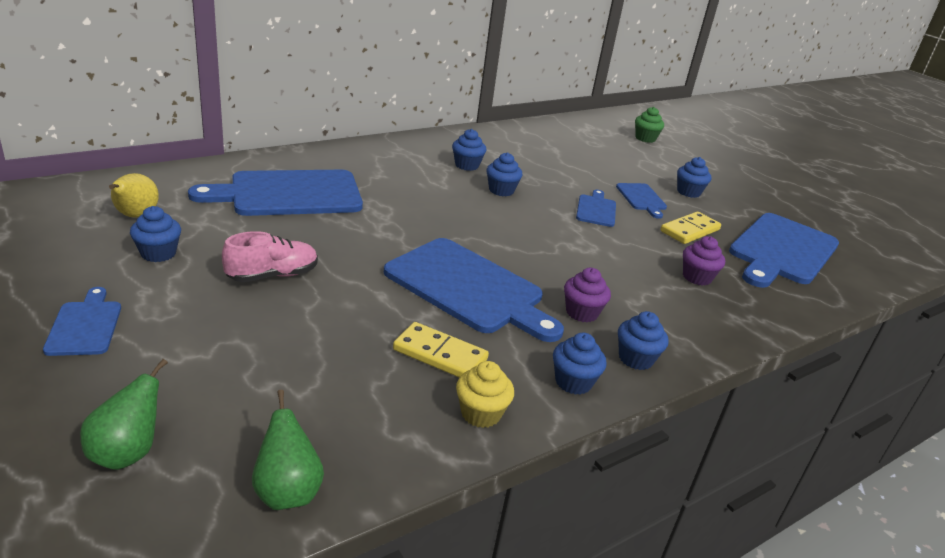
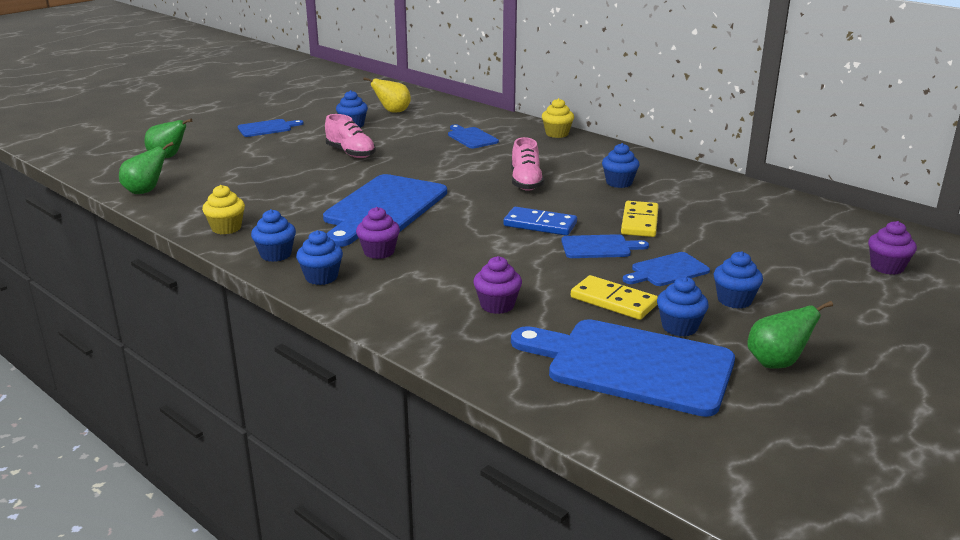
camera: 80 degrees right, 5 degrees down
blue cutting board [188,170,363,216] -> blue cutting board [448,124,499,148], size x0.48
yellow domino [393,322,489,378] -> yellow domino moved to [621,201,659,237]
blue cupcake [486,152,522,196] -> blue cupcake moved to [657,277,709,337]
green cupcake [635,107,664,143] -> purple cupcake [868,221,917,275]
none -> blue domino [503,207,577,236]
none -> pink shoe [511,137,544,191]
none -> yellow cupcake [542,98,574,138]
none -> green pear [747,301,833,369]

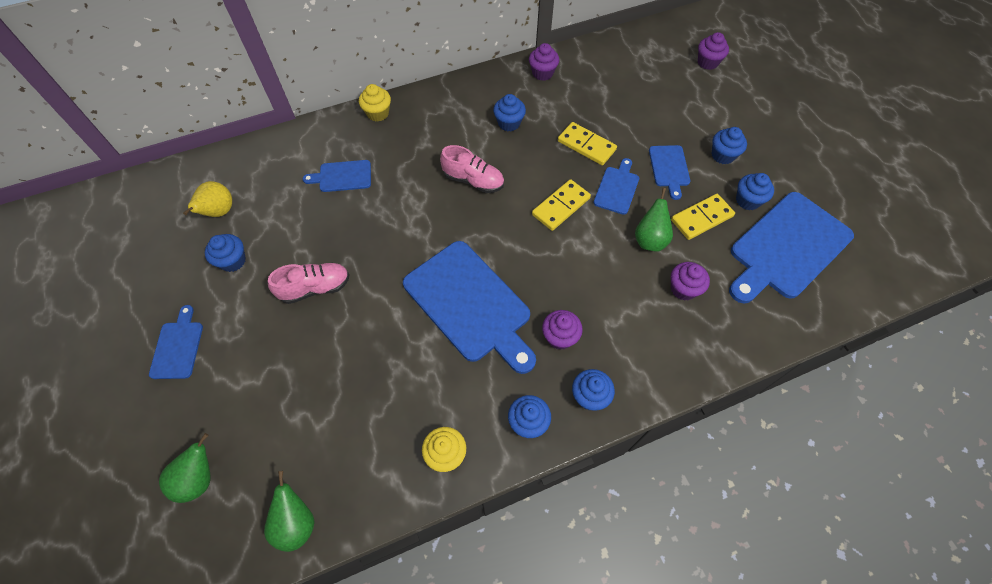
camera: 65 degrees left, 35 degrees up
blue domino [503,207,577,236] -> yellow domino [532,179,591,231]
green pear [747,301,833,369] -> green pear moved to [635,188,673,252]
none -> purple cupcake [529,43,559,81]

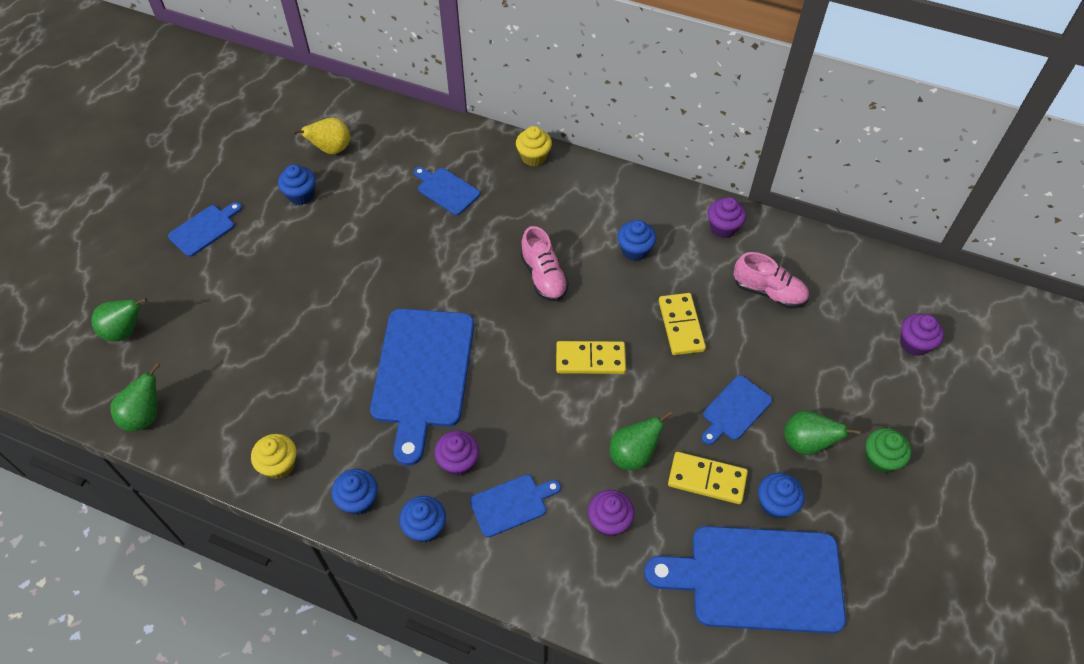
camera: 45 degrees right, 5 degrees down
pink shoe [268,263,350,304] -> pink shoe moved to [734,252,809,309]
blue cutting board [594,158,639,215] -> blue cutting board moved to [470,475,561,538]
blue cupcake [712,127,747,164] -> green pear [784,410,861,455]
none -> green cupcake [865,428,911,473]

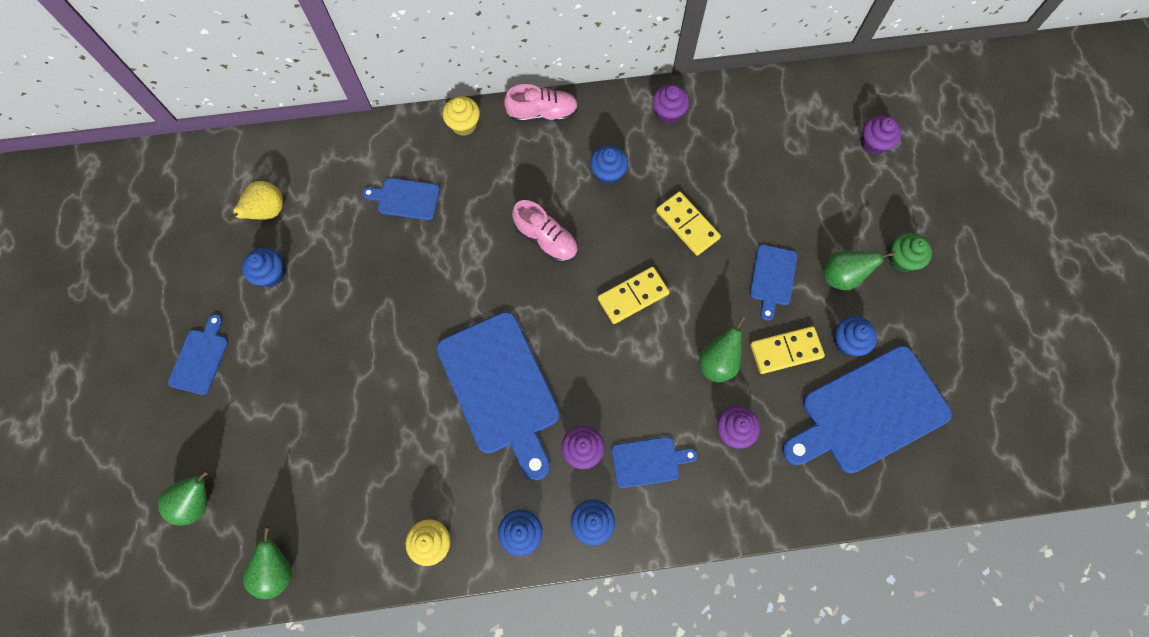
camera: 30 degrees left, 15 degrees up
blue cutting board [470,475,561,538] -> blue cutting board turned 45 degrees clockwise [611,437,698,488]
pink shoe [734,252,809,309] -> pink shoe moved to [504,84,578,123]

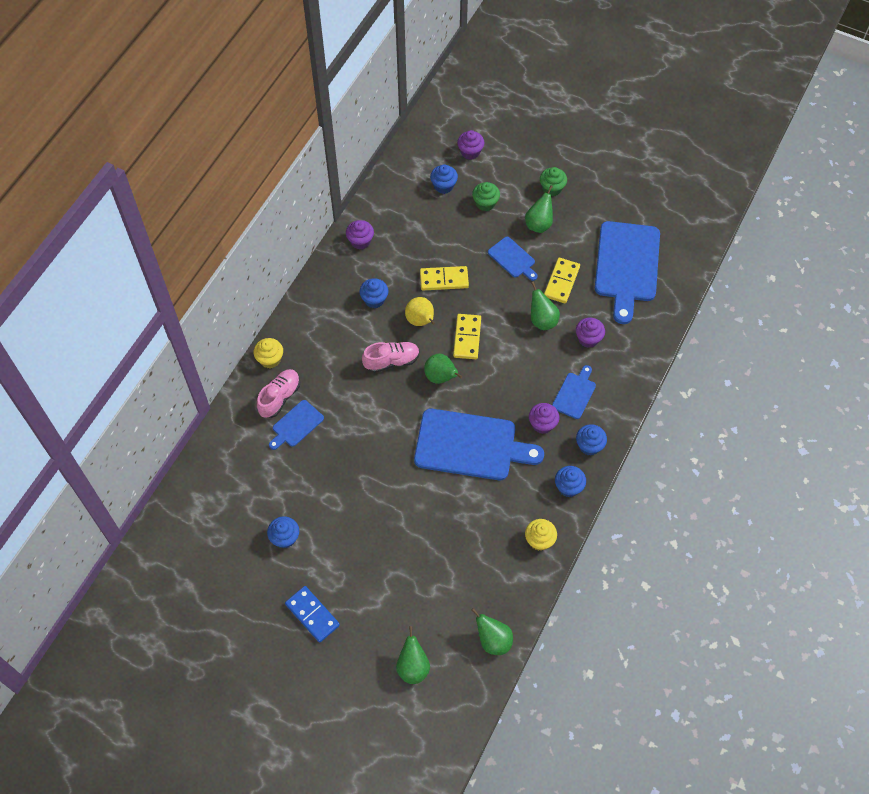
camera: 55 degrees left, 10 degrees down
blue cutting board [168,314,228,395] -> blue domino [285,586,340,643]
yellow pear [227,181,283,222] -> yellow pear moved to [405,297,435,326]
pink shoe [504,84,578,123] -> pink shoe moved to [257,369,300,418]
blue cupcake [834,316,877,356] -> blue cupcake moved to [430,165,458,194]
none -> green pear [424,353,463,384]
none -> green cupcake [472,182,500,211]

